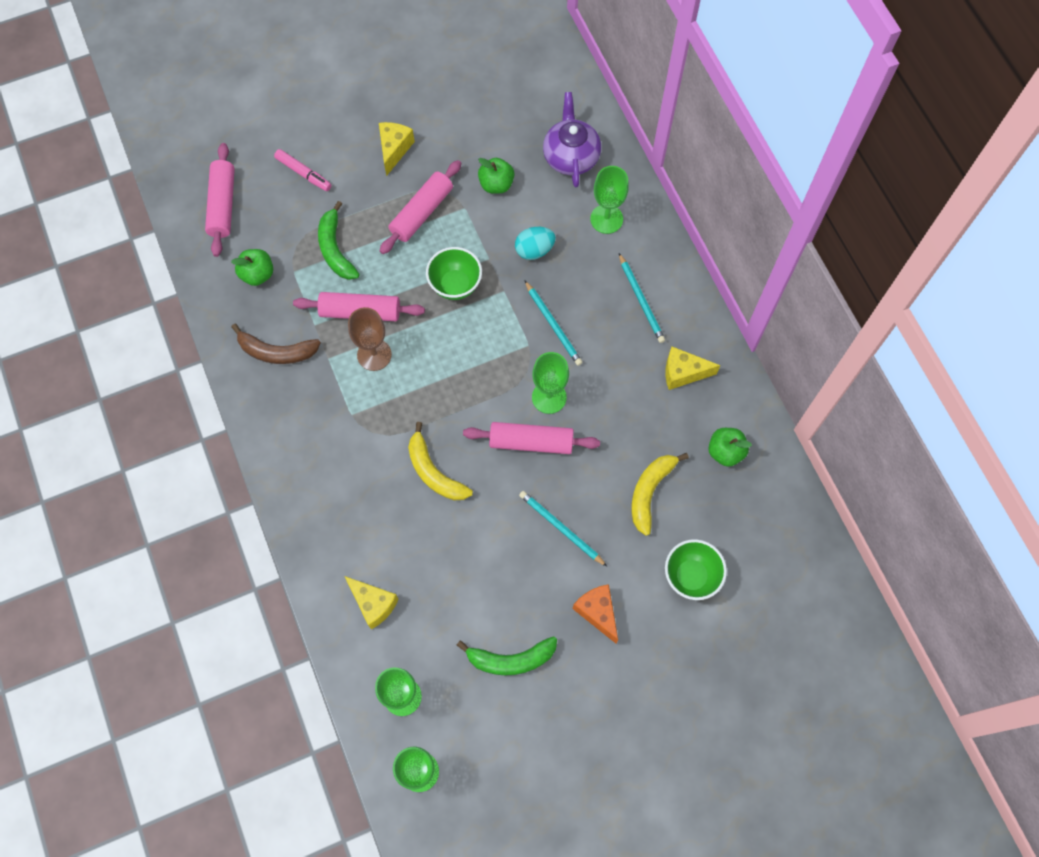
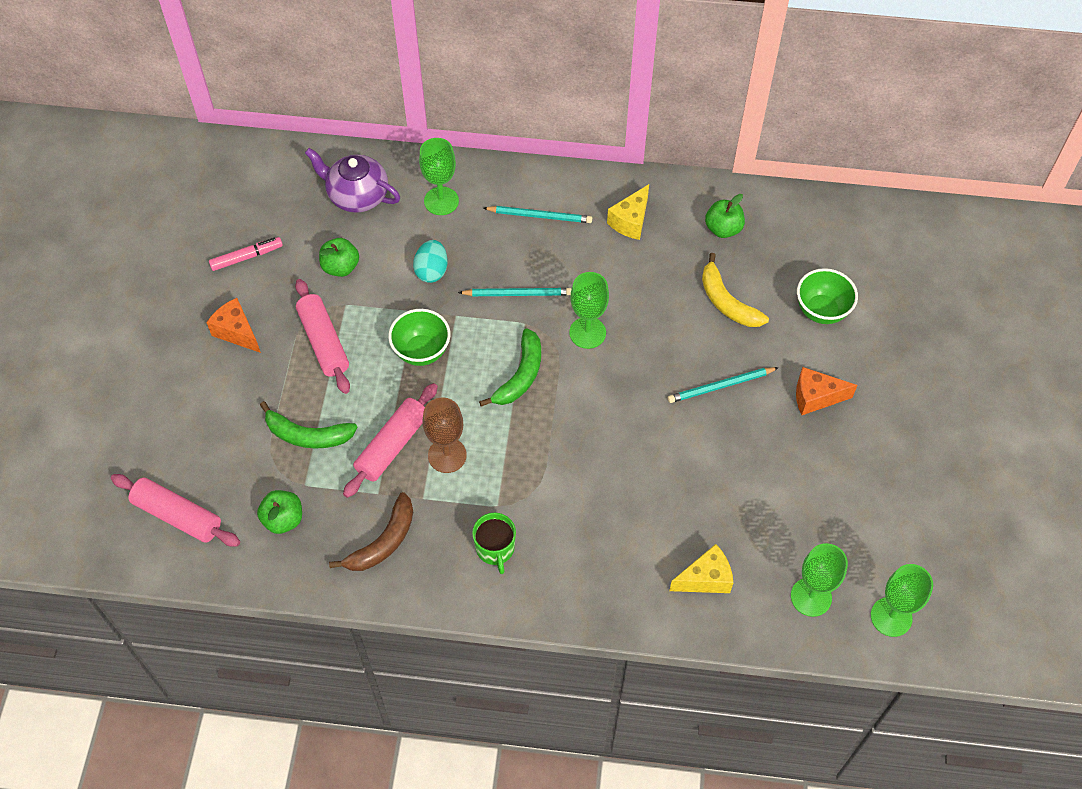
camera: 60 degrees left, 10 degrees down
pink marker [274,149,332,191] -> pink marker moved to [209,237,283,271]
yellow cheese [379,122,415,176] -> orange cheese [206,298,261,353]
yellow banana [408,422,473,500] -> none
green banana [457,636,557,675] -> green banana moved to [479,328,541,407]
pink rolling pin [463,422,600,454] -> none
none -> green mug [472,513,516,574]

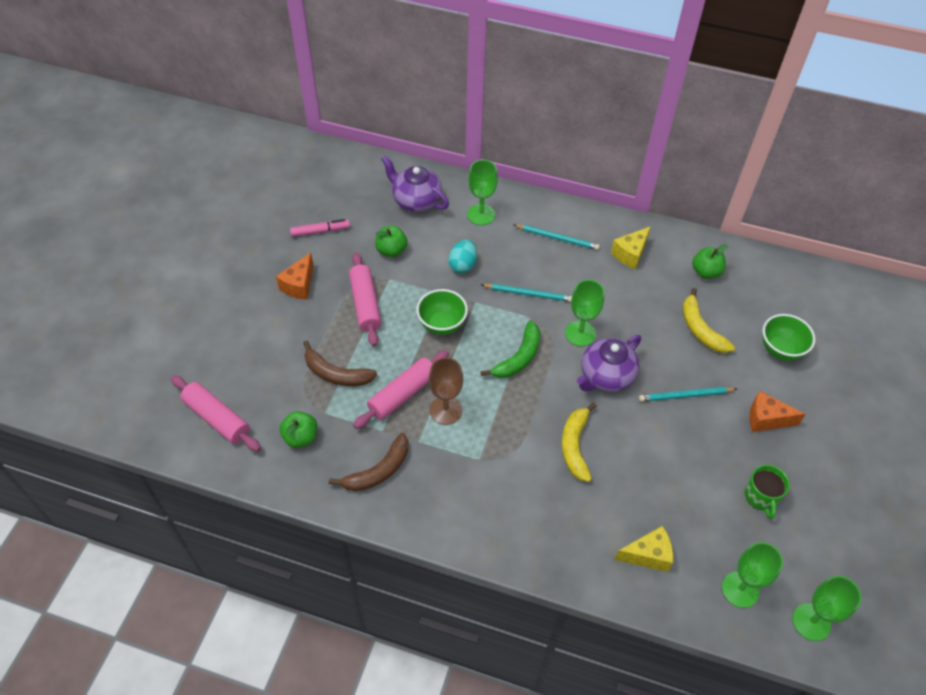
camera: 10 degrees right, 5 degrees down
orange cheese [206,298,261,353] -> orange cheese turned 120 degrees counterclockwise [276,253,314,300]
green banana [260,401,358,449] -> brown banana [303,340,377,386]
green mug [472,513,516,574] -> green mug moved to [745,465,790,519]
none -> yellow banana [562,403,597,482]
none -> purple teapot [577,335,641,392]

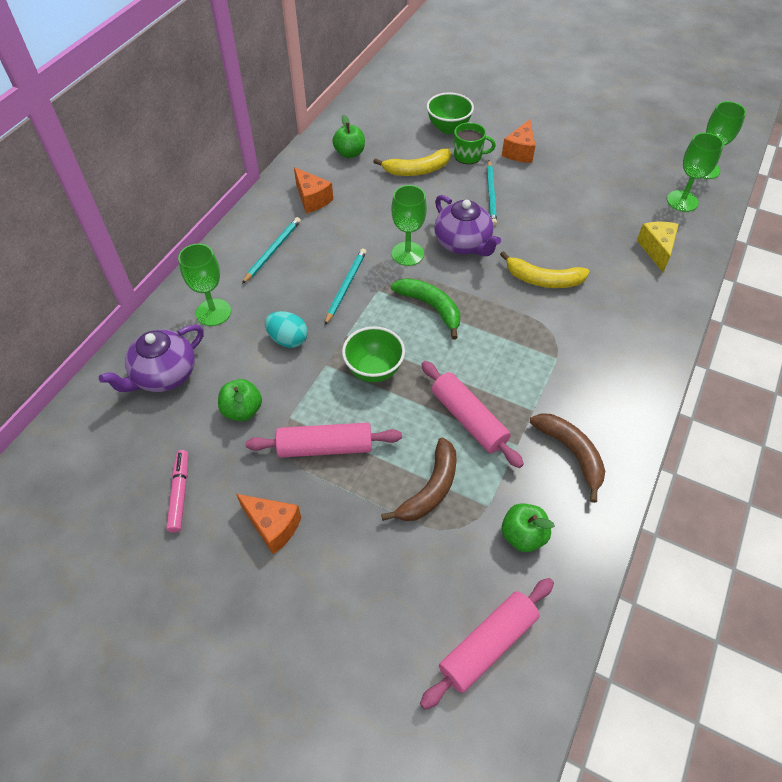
camera: 80 degrees left, 0 degrees up
brown goblet [429,357,463,425] -> none
yellow cheese [611,226,651,269] -> orange cheese [294,167,333,213]
green mug [745,465,790,519] -> green mug moved to [454,122,496,164]

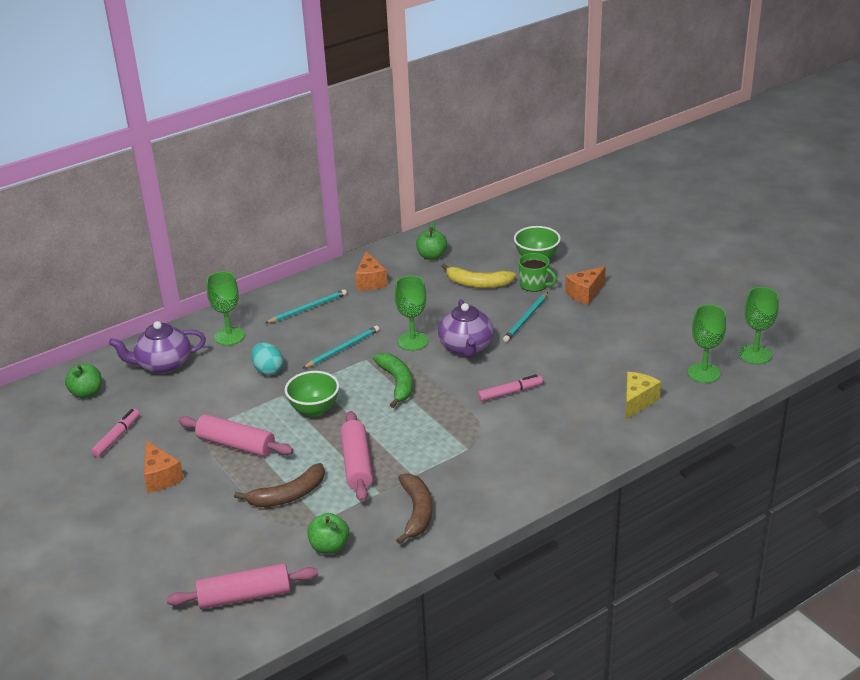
camera: 30 degrees right, 20 degrees down
green apple [218,379,262,421] -> green apple moved to [65,364,102,399]
yellow banana [500,251,589,288] -> pink marker [478,374,543,402]

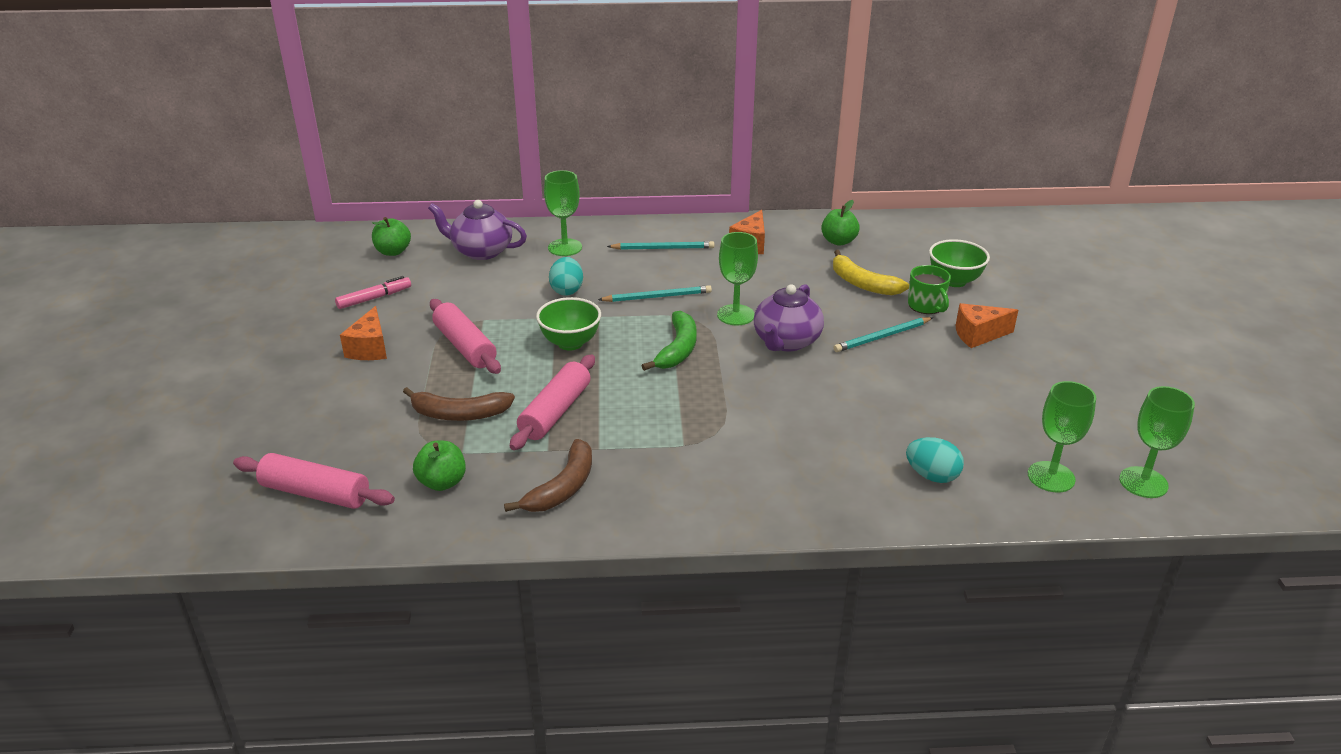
camera: 30 degrees right, 0 degrees up
pink marker [478,374,543,402] -> none
yellow cheese [625,372,661,420] -> turquoise egg [906,437,964,483]

